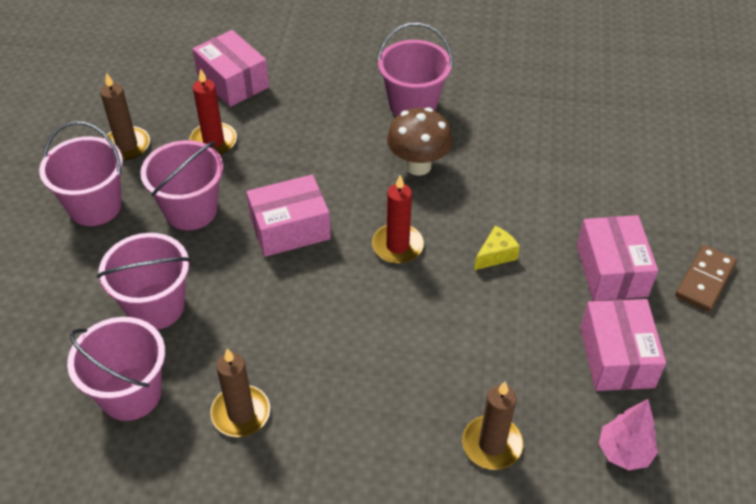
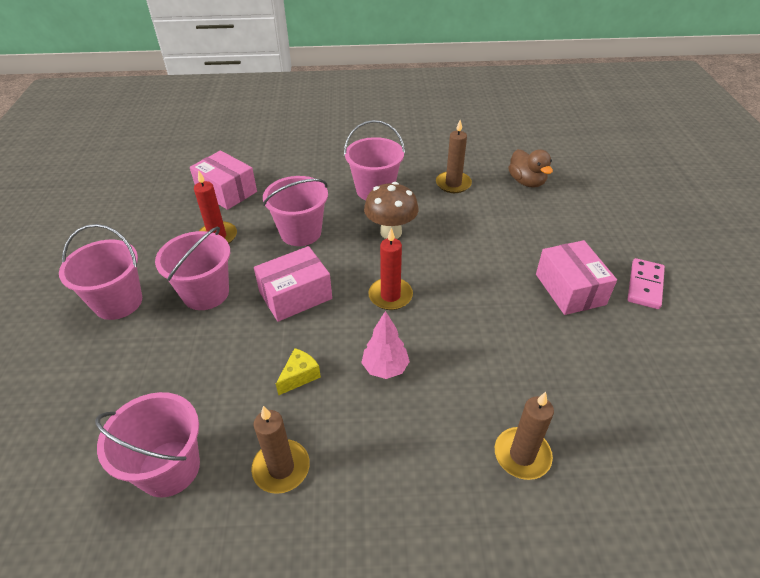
camera: 10 degrees left, 5 degrees down
pink bucket [97,233,191,330] -> pink bucket moved to [263,176,328,246]
brown candle [100,73,150,160] -> brown candle moved to [436,120,472,193]
yellow cheese [474,226,520,270] -> yellow cheese moved to [276,348,321,395]
pink box [580,299,666,391] -> none
pink tree [599,399,658,470] -> pink tree moved to [361,311,410,379]
brown domino [675,245,737,312] -> pink domino [627,258,665,309]
none -> brown duck [508,149,553,188]

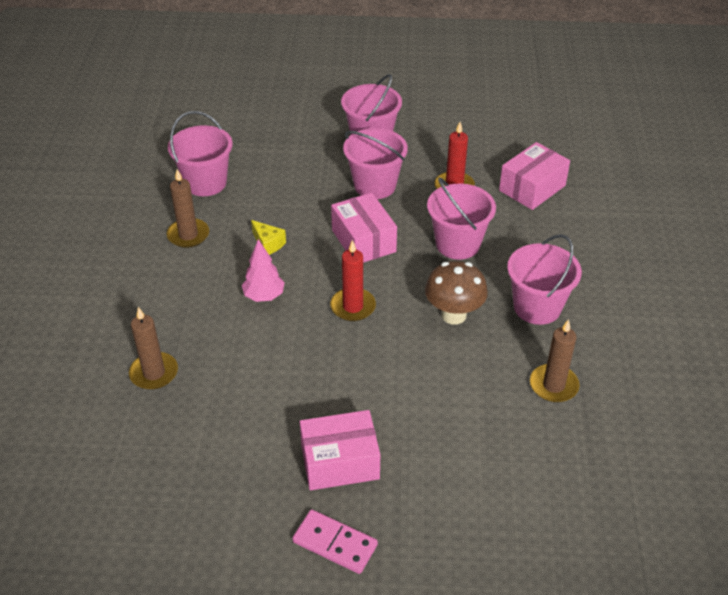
camera: 95 degrees right, 0 degrees up
brown duck [508,149,553,188] -> none

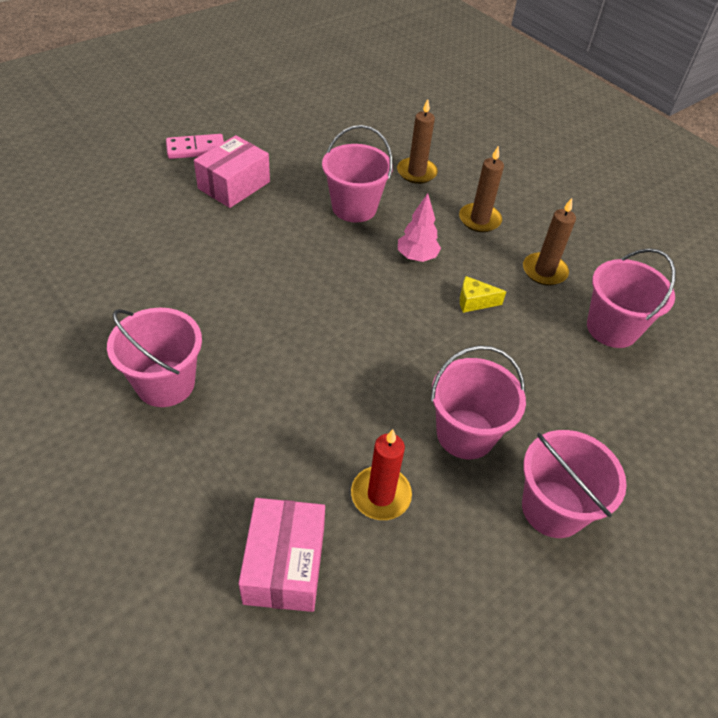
camera: 135 degrees right, 5 degrees up
red candle [330,240,376,321] -> none
pink box [331,193,397,263] -> none
brown mushroom [425,261,488,325] -> none
pink bucket [427,177,496,260] -> pink bucket moved to [322,125,393,222]
brown candle [530,319,579,402] -> brown candle moved to [459,146,504,232]

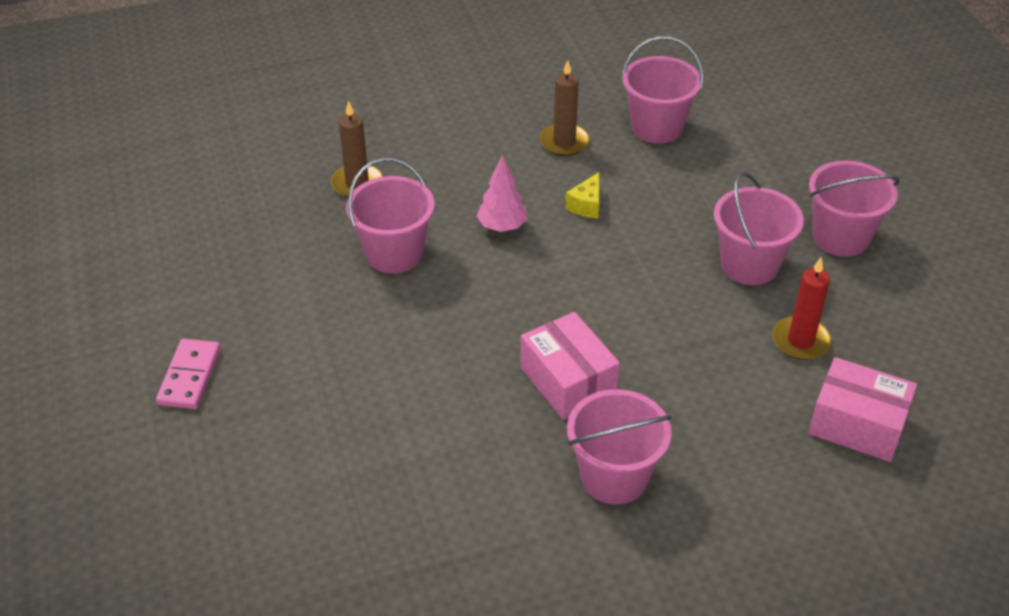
camera: 65 degrees left, 5 degrees down
pink box [194,135,270,208] -> pink box moved to [520,312,620,420]
brown candle [459,146,504,232] -> none

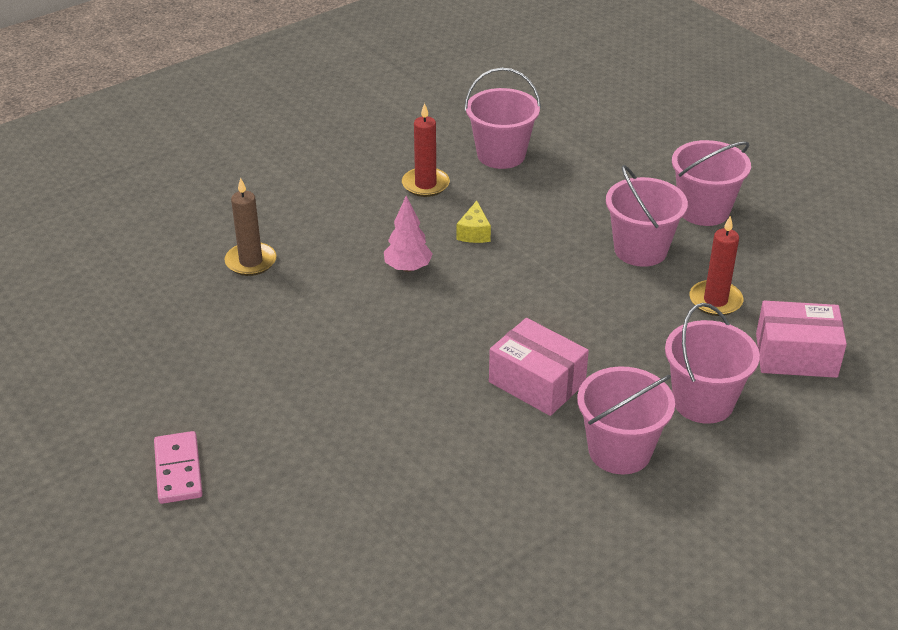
camera: 20 degrees left, 5 degrees down
pink bucket [346,158,435,273] -> pink bucket moved to [665,303,760,424]
brown candle [539,60,590,156] -> red candle [402,103,450,197]

